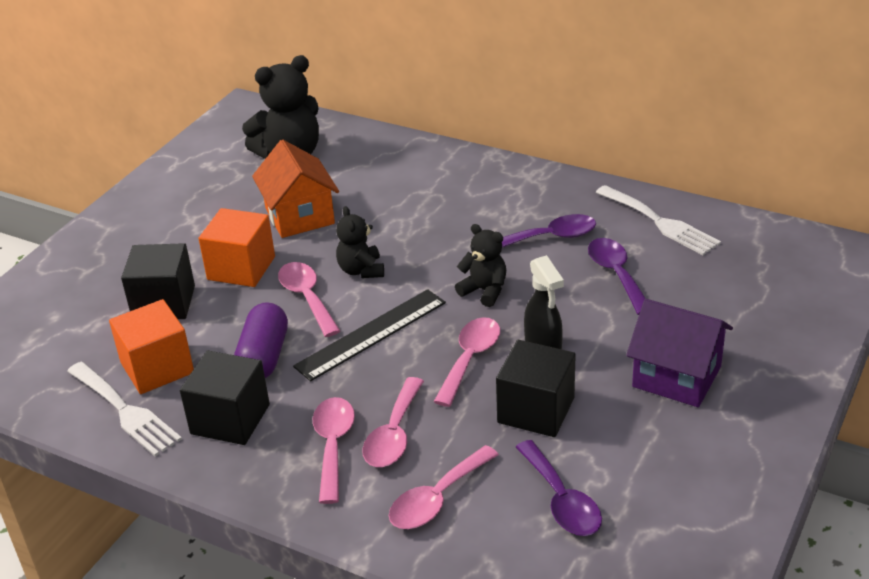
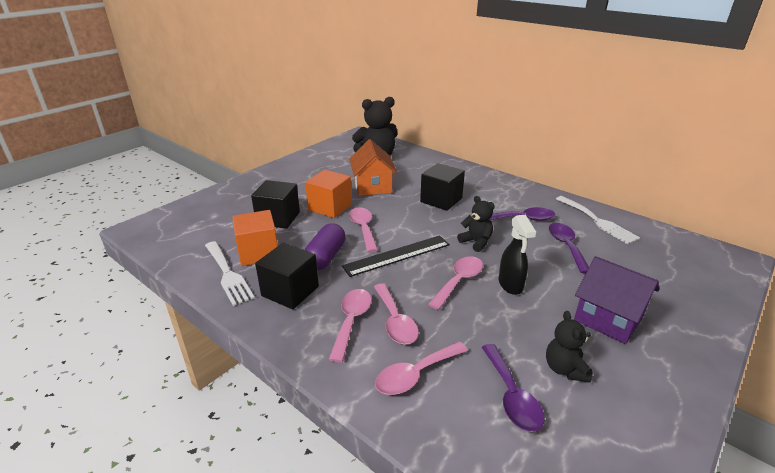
camera: 10 degrees right, 5 degrees down
black teddy bear [336,206,384,278] -> black teddy bear moved to [546,311,592,383]
pink spoon [362,377,424,467] -> pink spoon turned 45 degrees counterclockwise [374,283,419,344]
black cube [496,340,576,437] -> black cube moved to [420,163,465,211]

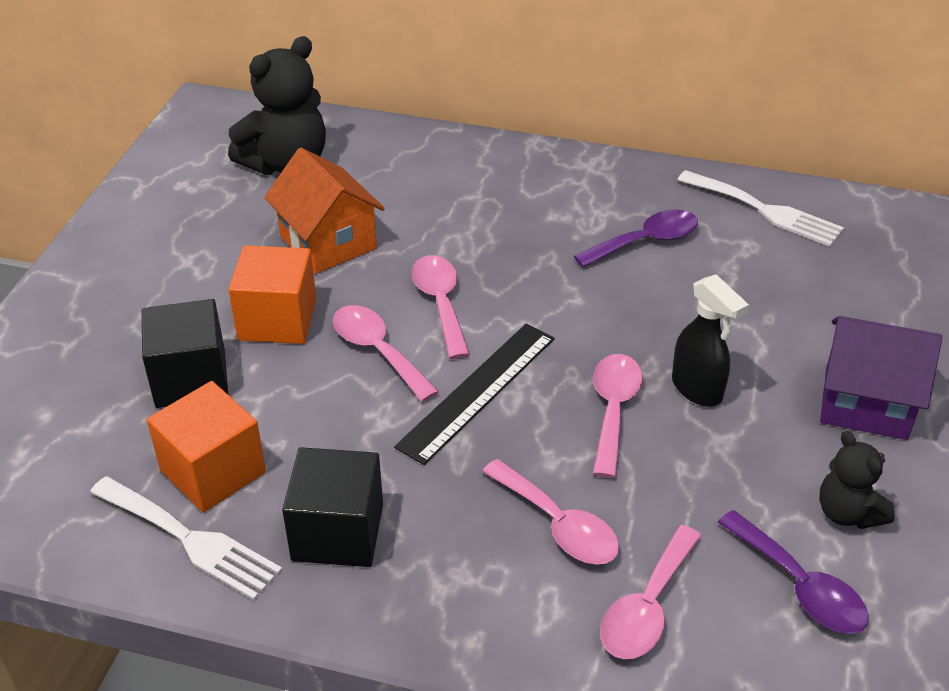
camera: 25 degrees left, 10 degrees up
purple capsule [305,223,346,270] -> none
pink spoon [328,289,372,363] -> pink spoon moved to [411,255,470,359]
black cube [420,163,465,211] -> none
black teddy bear [457,196,495,252] -> none
purple spoon [549,223,589,273] -> none

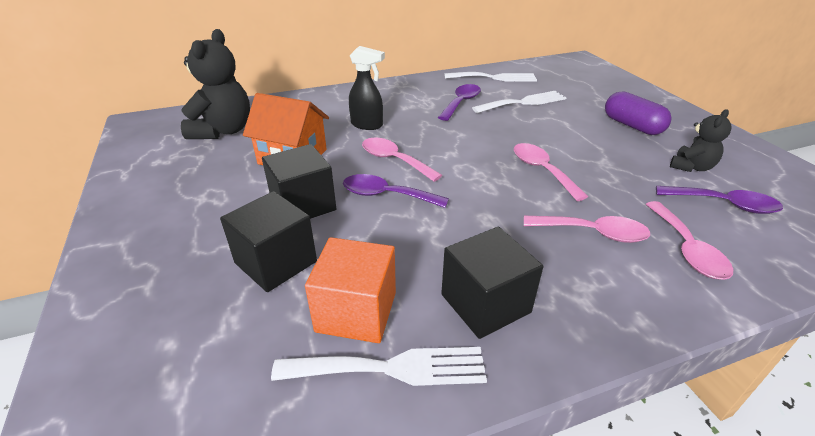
camera: 35 degrees left, 5 degrees down
orange cube [228,245,316,344] -> black cube [262,144,336,219]
pink spoon [333,305,439,402] -> purple spoon [343,174,449,208]
black ruler [394,324,555,465] -> none
black spray bottle [672,274,749,407] -> black spray bottle moved to [349,46,385,130]
black teddy bear [819,431,895,529] -> black teddy bear turned 75 degrees counterclockwise [670,109,732,172]
purple house [820,316,942,440] -> purple capsule [605,91,672,135]
none -> white fork [472,91,567,113]

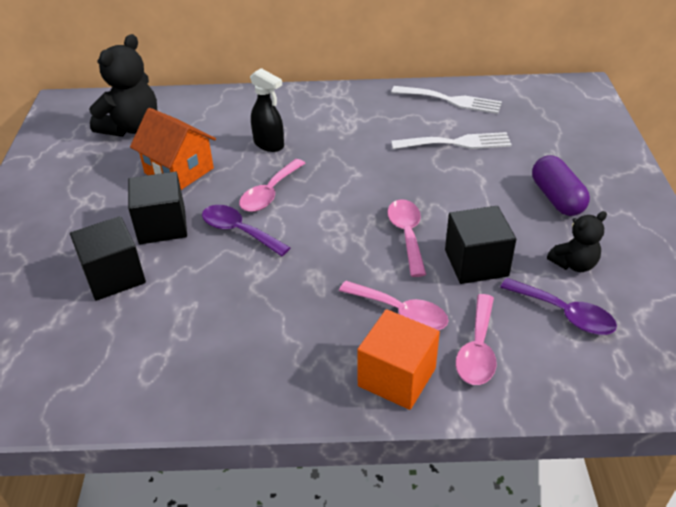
camera: 20 degrees right, 5 degrees up
white fork [271,347,487,386] -> none
orange cube [305,237,396,343] -> orange cube moved to [357,309,440,410]
pink spoon [362,137,442,182] -> pink spoon turned 120 degrees counterclockwise [239,159,306,212]
purple spoon [438,84,481,121] -> none
black cube [441,227,543,339] -> black cube moved to [445,206,516,284]

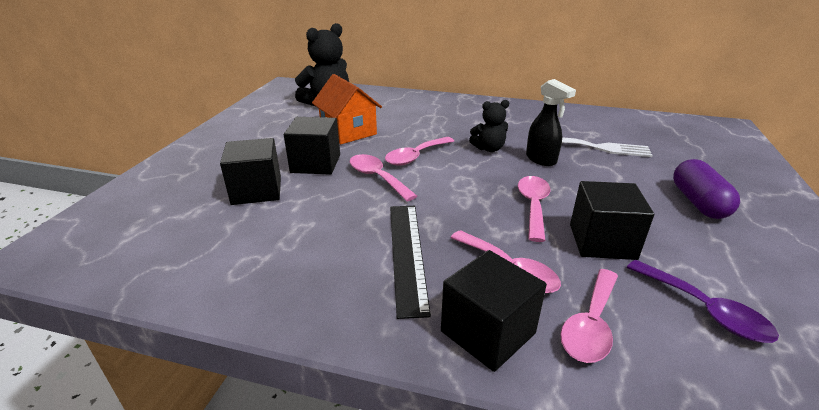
camera: 15 degrees right, 10 degrees down
purple spoon [202,205,291,256] -> pink spoon [350,154,417,201]
black spray bottle [250,68,284,152] -> black spray bottle moved to [526,79,576,166]
orange cube [357,309,440,410] -> black cube [441,250,547,372]
white fork [391,86,502,114] -> none
black teddy bear [547,211,607,272] -> black teddy bear moved to [469,100,509,152]
none -> black ruler [390,206,431,319]

